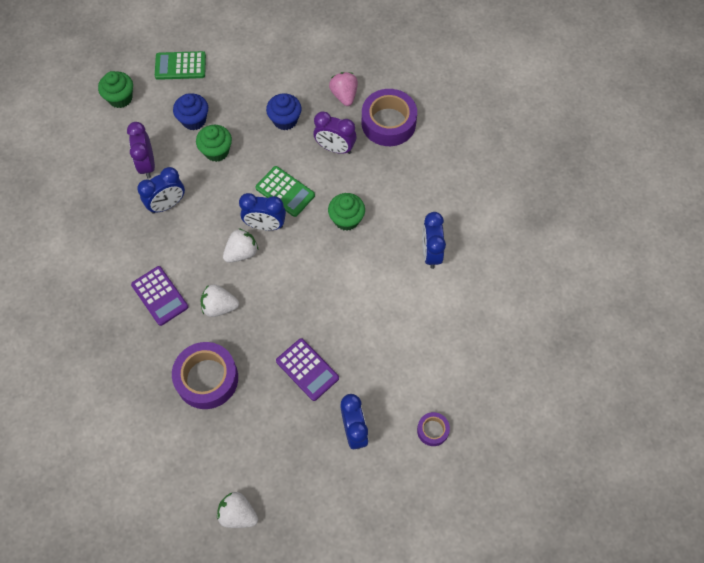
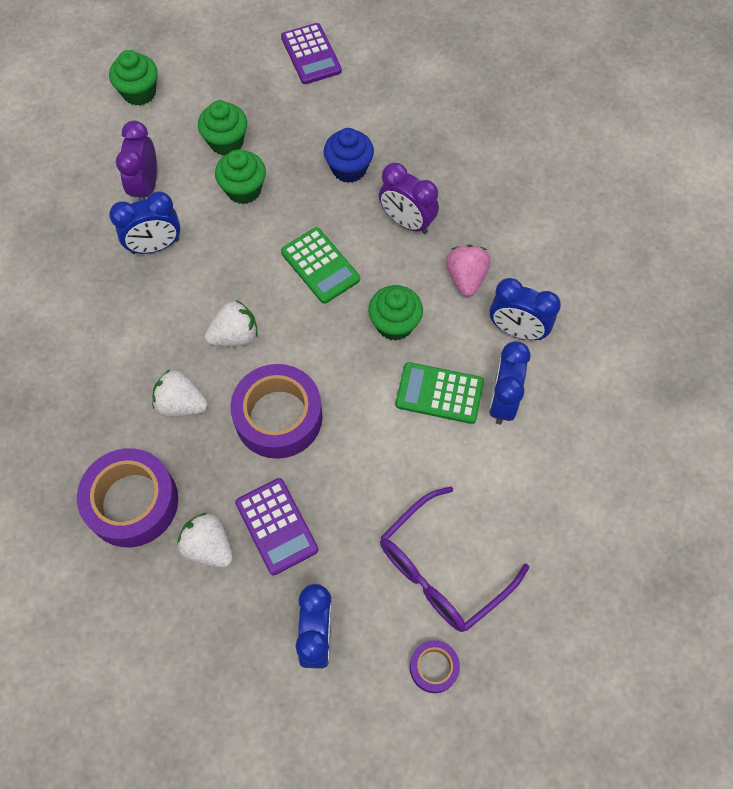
camera: 15 degrees right, 0 degrees up
purple calculator [131,266,188,326] -> purple calculator moved to [281,23,342,84]
green calculator [155,51,206,80] -> green calculator moved to [396,362,484,424]
blue cupcake [173,93,208,130] -> green cupcake [198,100,247,155]
white strawberry [217,492,258,528] -> white strawberry moved to [178,513,233,567]
blue clock [239,193,286,231] -> blue clock moved to [490,278,561,340]
pink strawberry [329,72,358,106] -> pink strawberry moved to [446,244,490,297]
purple tape [362,89,417,146] -> purple tape moved to [230,364,323,459]
none -> purple glasses [380,486,529,632]

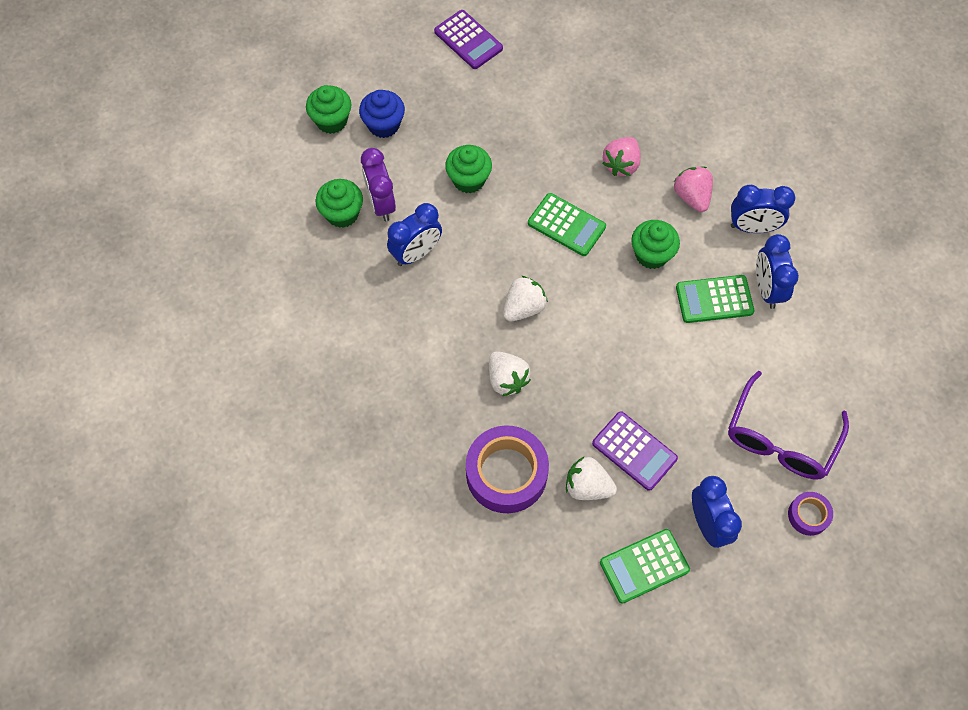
camera: 20 degrees left, 0 degrees up
white strawberry [152,369,208,417] -> white strawberry turned 120 degrees counterclockwise [489,351,531,396]
green cupcake [198,100,247,155] -> green cupcake moved to [315,179,363,228]
purple tape [230,364,323,459] -> none
blue cupcake [324,128,374,183] -> blue cupcake moved to [359,90,405,138]
purple clock [379,163,439,234] -> pink strawberry [602,137,641,176]
none -> green calculator [600,529,690,603]

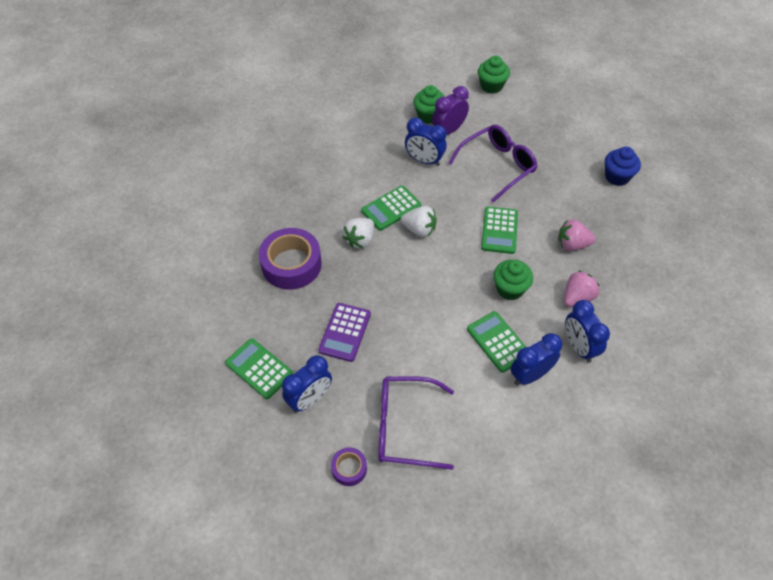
camera: 65 degrees right, 10 degrees down
blue cupcake [359,90,405,138] -> blue cupcake moved to [605,147,641,186]
purple calculator [434,10,503,69] -> none
green cupcake [445,145,492,193] -> purple glasses [448,125,538,203]
white strawberry [566,457,617,500] -> none
none -> green calculator [361,186,421,231]

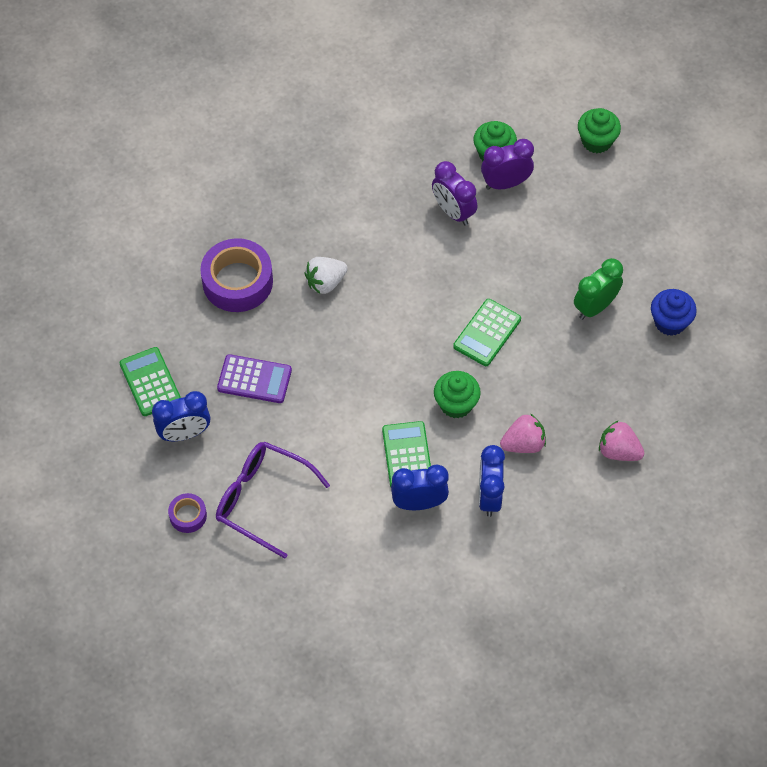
camera: 25 degrees right, 5 degrees up
purple calculator [318,303,371,362] -> purple calculator turned 120 degrees counterclockwise [217,354,292,403]
green calculator [361,186,421,231] -> none
white strawberry [401,206,437,237] -> none
blue clock [405,118,446,166] -> purple clock [432,161,477,225]
purple glasses [448,125,538,203] -> none
pink strawberry [558,219,596,251] -> pink strawberry moved to [599,420,644,461]
none -> green clock [574,258,623,320]

